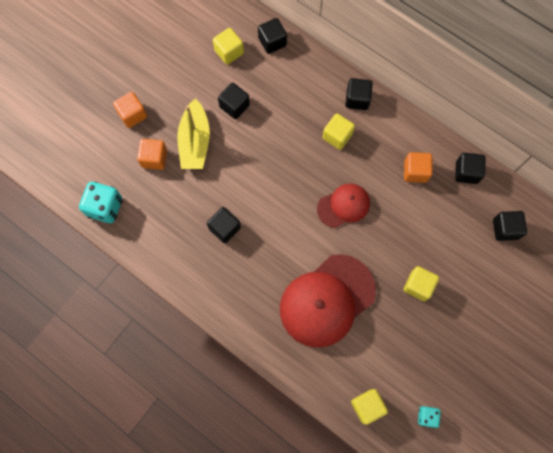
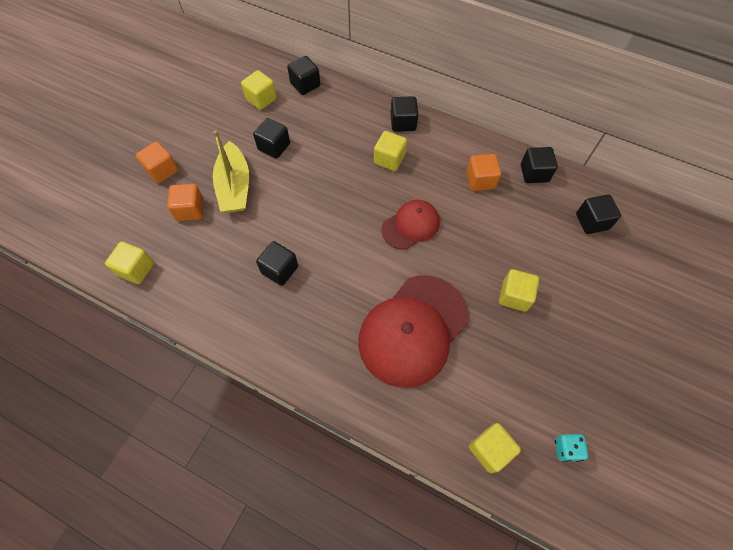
camera: 10 degrees left, 10 degrees down
turquoise dice [79,182,122,223] -> yellow cube [105,241,154,284]

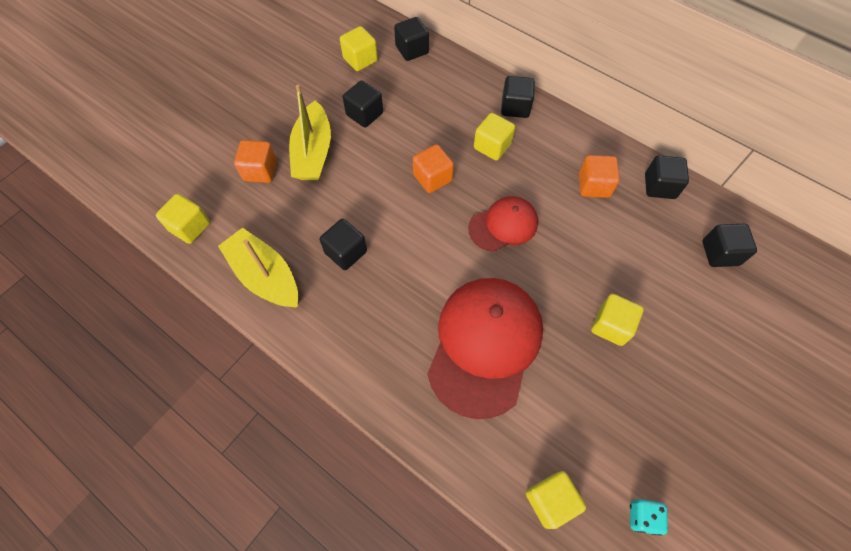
camera: 10 degrees right, 0 degrees up
orange cube [136,141,178,183] -> orange cube moved to [413,144,454,193]
red cap [358,275,469,388] -> red cap turned 150 degrees clockwise [427,278,543,419]
none -> yellow boat [218,228,298,308]

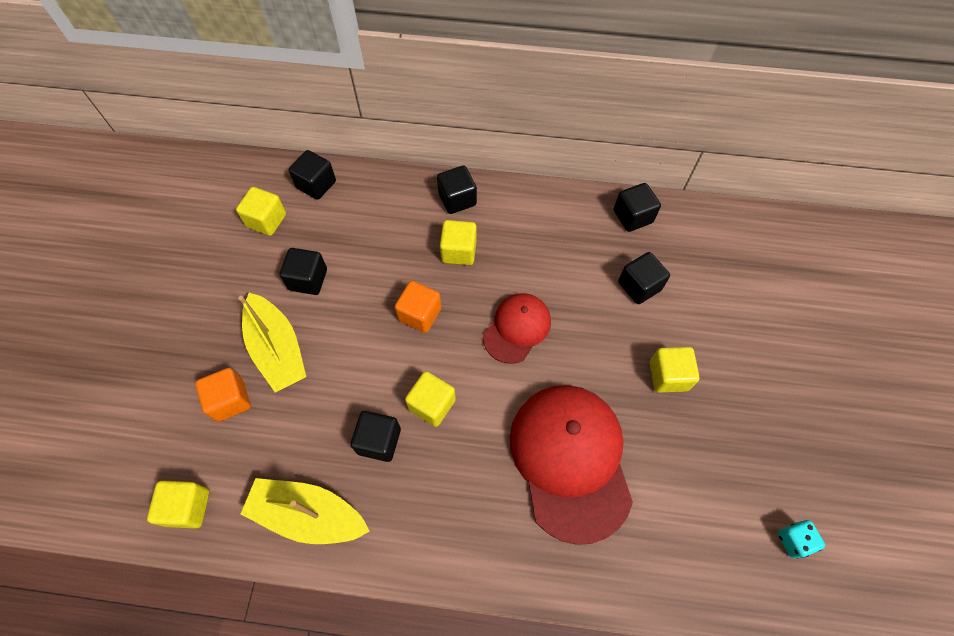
camera: 30 degrees left, 0 degrees up
yellow cube [526,471,586,529] -> yellow cube moved to [405,371,456,427]
orange cube [579,155,620,198] -> none
black cube [702,224,757,267] -> black cube moved to [618,252,670,304]

